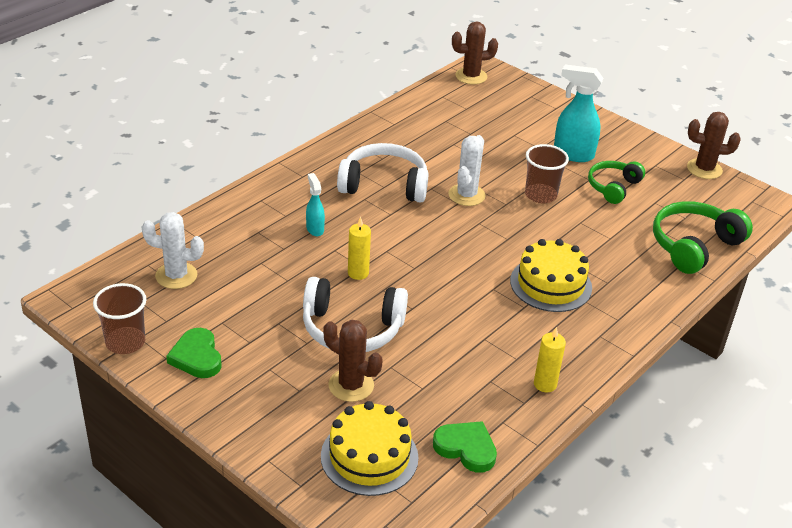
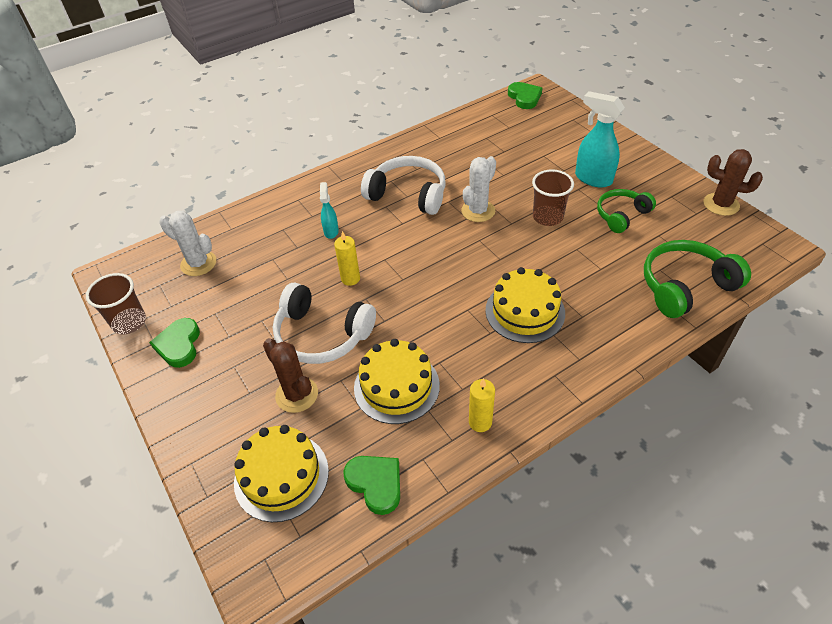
camera: 20 degrees right, 10 degrees up
brown cactus [452,21,498,84] -> green heart [508,82,542,109]
none -> yellow cake [354,339,440,424]

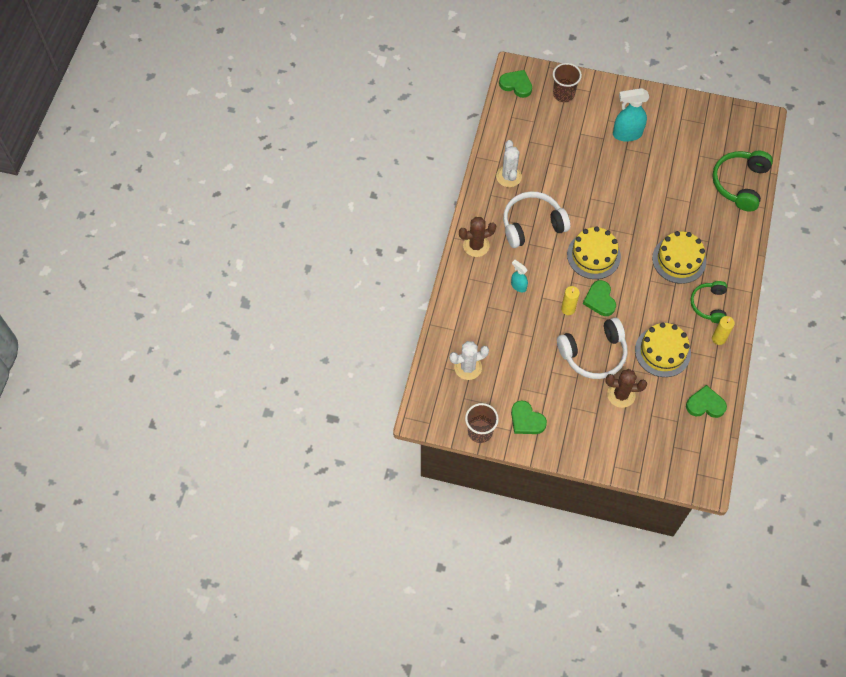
camera: 45 degrees left, 15 degrees up
yellow cake [234,425,329,522] -> yellow cake moved to [567,226,621,279]
white cactus [461,156,496,222] -> white cactus moved to [496,140,522,187]
brown cup [532,169,574,226] -> brown cup moved to [553,63,582,102]
green headphones [597,189,656,233] -> green headphones moved to [690,281,727,323]
brown cactus [704,149,763,216] -> brown cactus moved to [459,217,496,257]
none -> green heart [583,280,616,316]

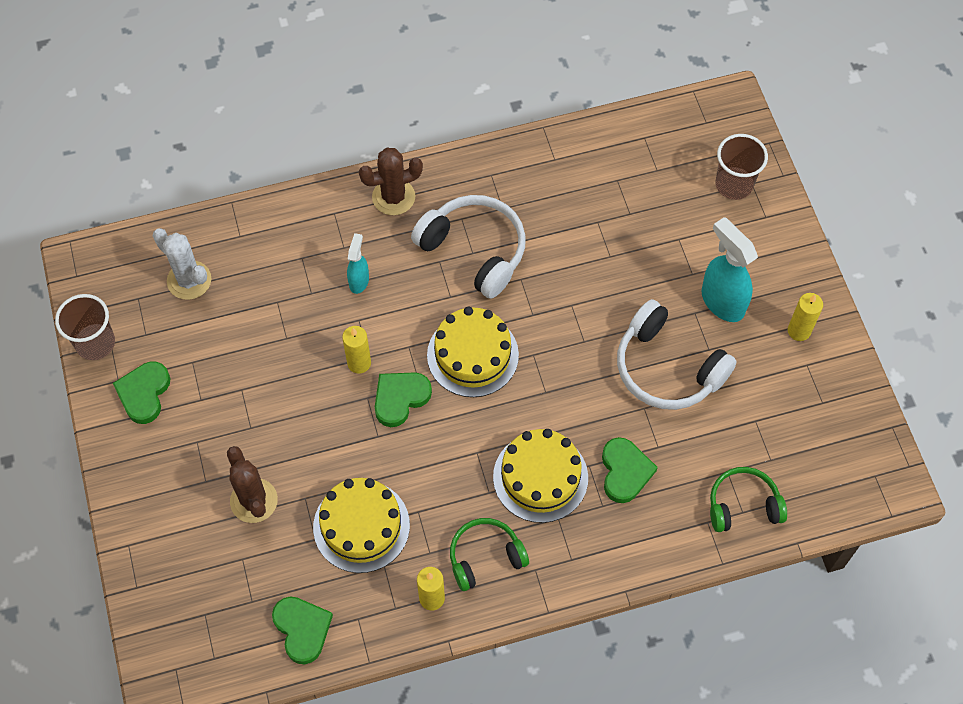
camera: 60 degrees right, 0 degrees up
brown cactus [459,217,496,257] -> brown cactus turned 60 degrees counterclockwise [359,148,423,215]
white cactus [496,140,522,187] -> none
green heart [499,70,532,98] -> green heart moved to [602,437,658,503]
white headphones [557,317,627,379] -> white headphones moved to [617,299,737,410]
green headphones [713,151,773,212] -> green headphones [710,467,787,532], size x0.64
none -> yellow candle [788,293,823,341]

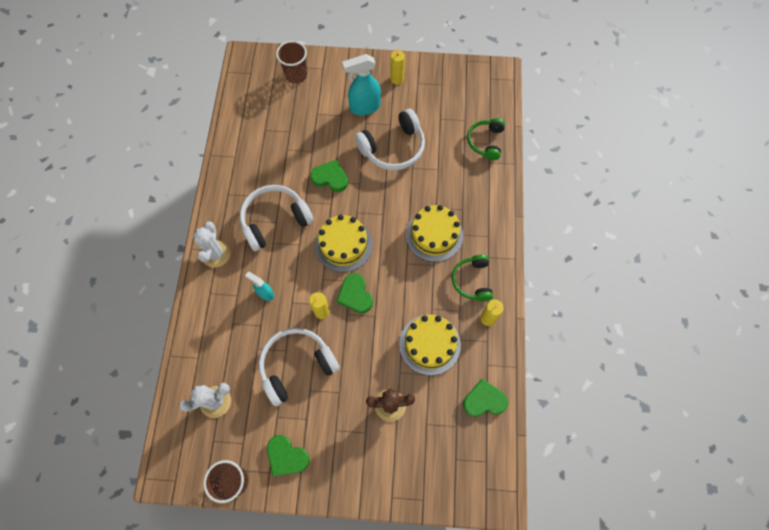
camera: 70 degrees left, 5 degrees up
brown cactus [359,148,423,215] -> white cactus [193,221,230,268]
green heart [602,437,658,503] -> green heart moved to [310,160,348,192]
none -> white headphones [259,328,340,406]

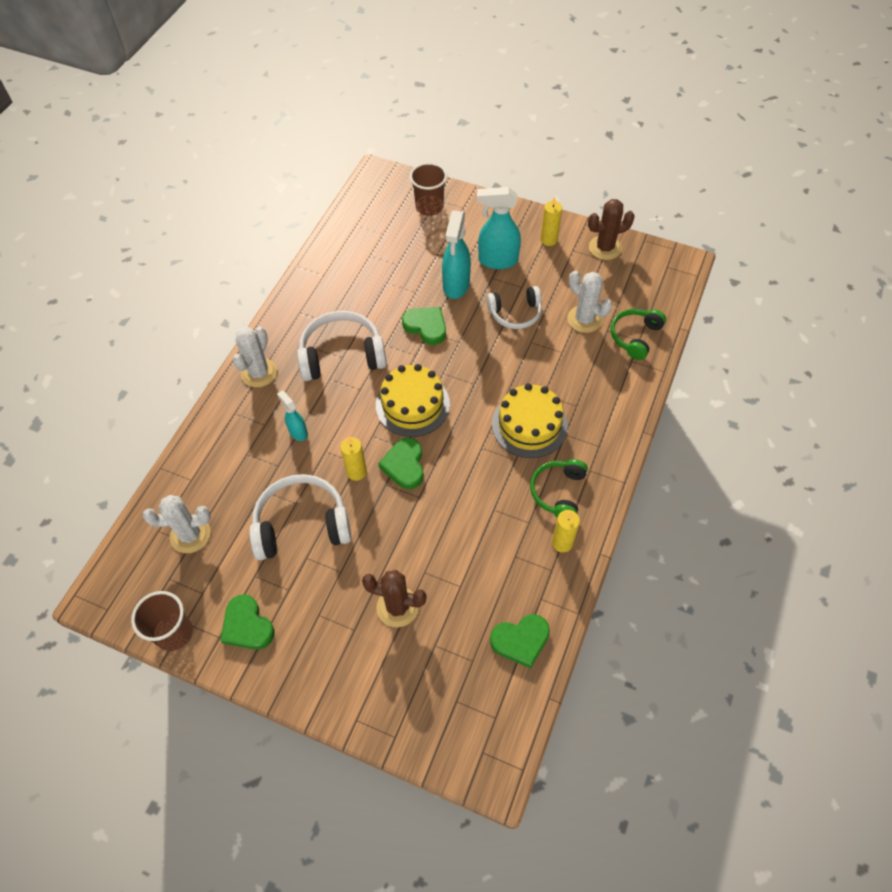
camera: 20 degrees right, 10 degrees down
white headphones [355,109,425,170] -> white headphones [487,286,542,329], size x0.64
yellow cake [399,314,461,375] -> none
green heart [463,378,508,417] -> green heart turned 150 degrees clockwise [490,614,550,668]
none -> turquoise spray bottle [442,210,471,299]
none -> white cactus [567,270,612,333]
none -> brown cactus [588,199,635,260]

